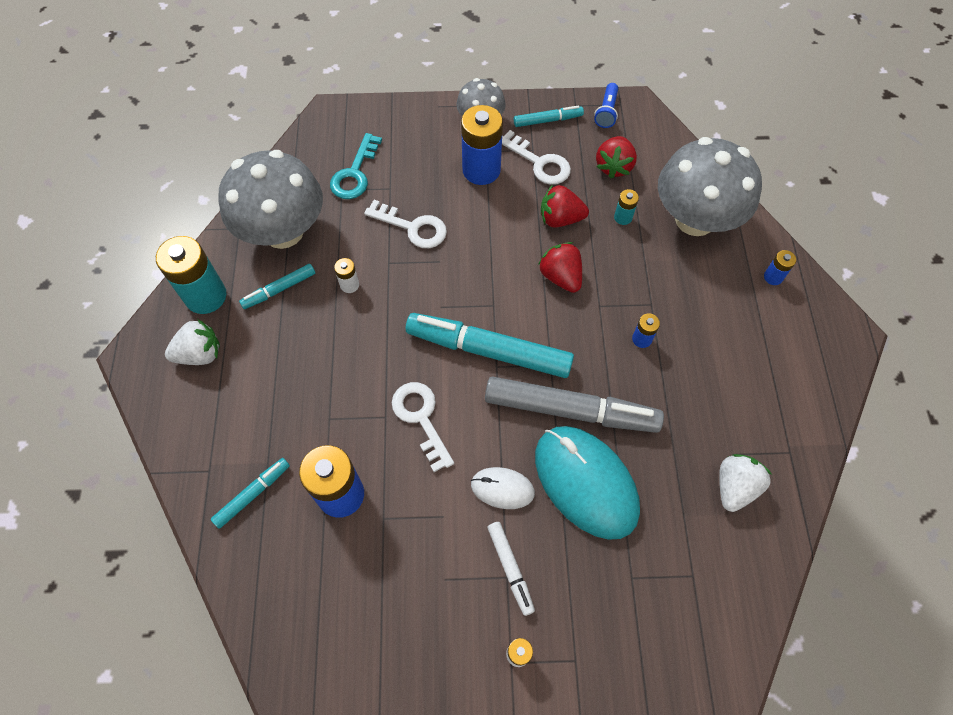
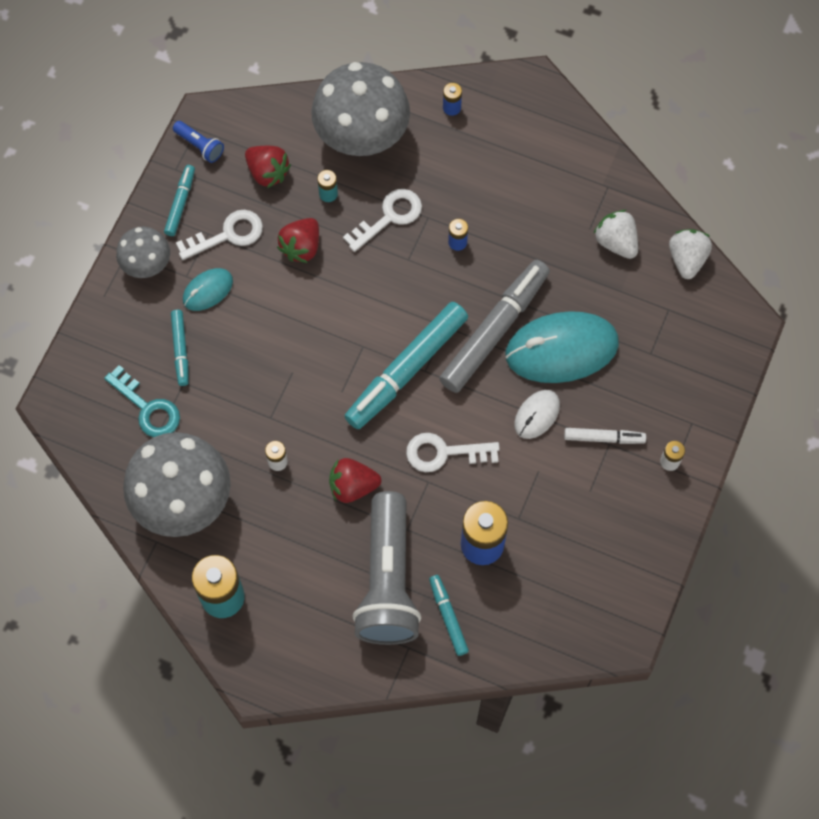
camera: 65 degrees left, 5 degrees up
white strawberry [165,319,220,365] -> white strawberry moved to [669,229,712,279]
turquoise marker [239,264,315,309] -> turquoise marker moved to [171,310,189,386]
white key [364,200,447,248] -> white key moved to [343,189,422,252]
blue battery [461,105,503,185] -> turquoise mouse [183,268,233,311]
red strawberry [538,242,582,293] -> red strawberry moved to [329,458,381,503]
none -> grey flashlight [352,491,422,645]

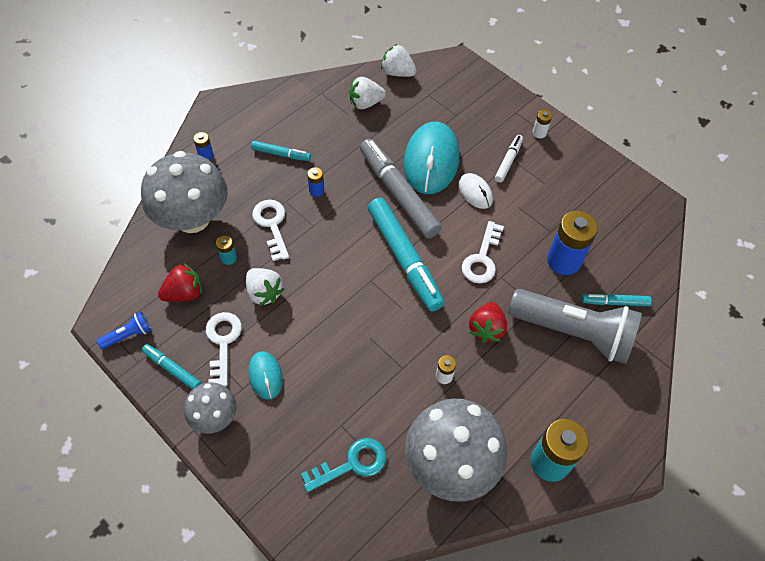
camera: 70 degrees left, 10 degrees down
turquoise marker [171,310,189,386] -> turquoise marker moved to [251,141,311,161]
red strawberry [277,218,319,263] -> white strawberry [246,268,284,306]

